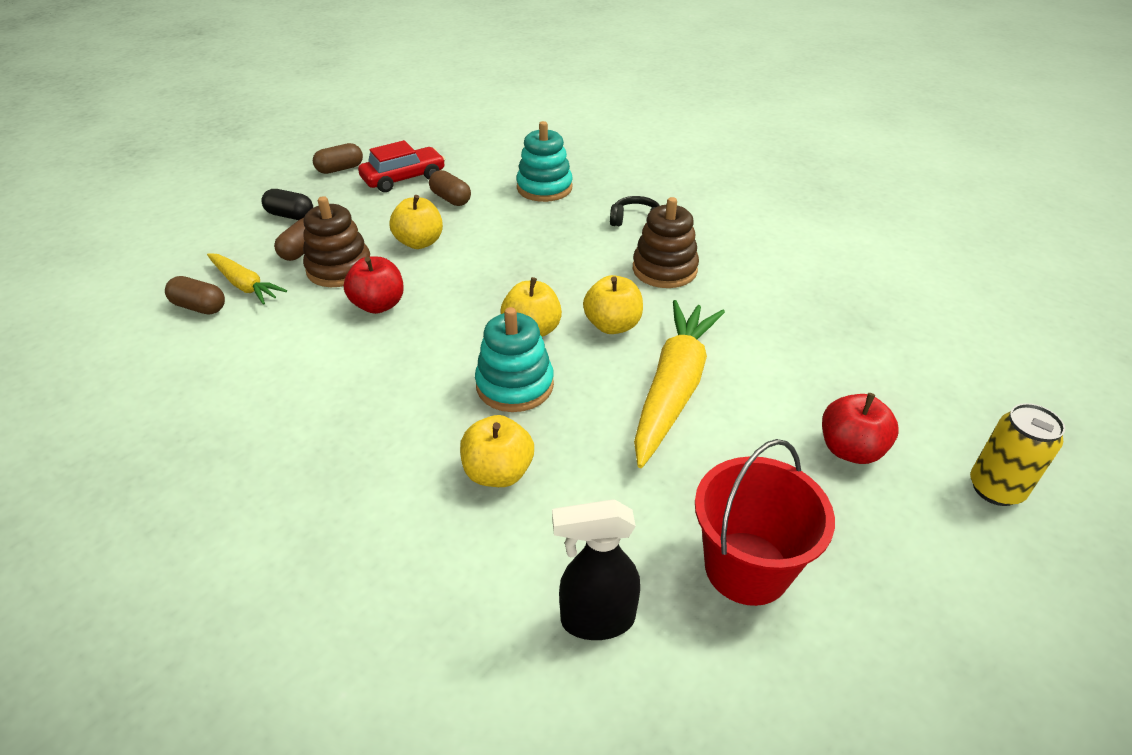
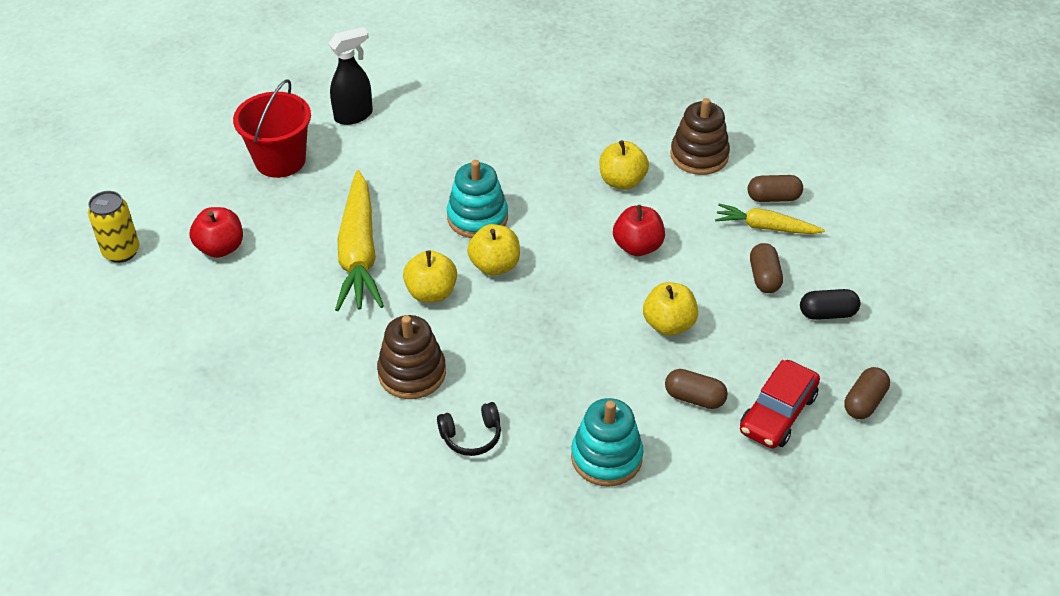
camera: 155 degrees right, 5 degrees up
brown stacking toy [303,196,370,287] -> brown stacking toy moved to [670,98,730,175]
yellow apple [460,415,534,487] -> yellow apple moved to [600,140,649,190]

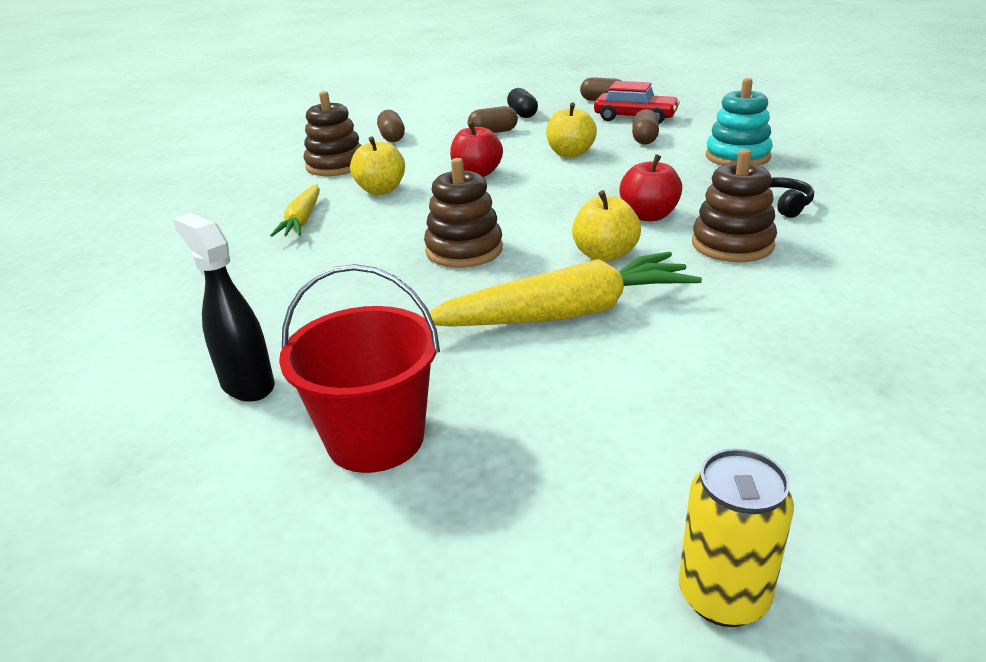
camera: 100 degrees left, 15 degrees down
red apple [190,207,243,258] -> red apple moved to [619,154,682,221]
turquoise stacking toy [447,160,508,238] -> brown stacking toy [424,158,503,268]
yellow apple [467,224,520,276] -> none
yellow carrot [715,204,825,234] -> yellow carrot moved to [270,184,320,237]

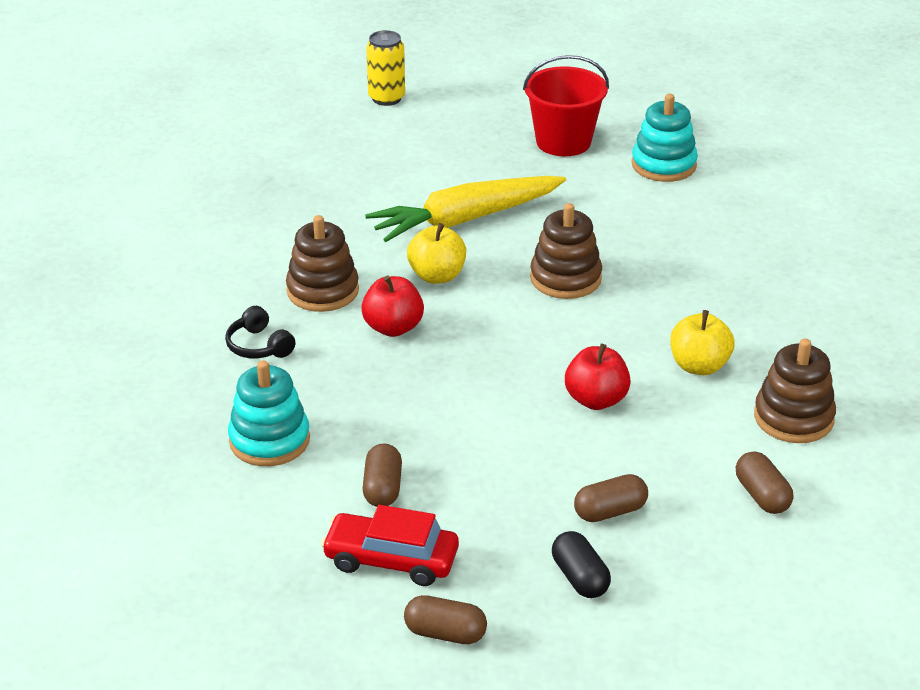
camera: 170 degrees right, 5 degrees up
black spray bottle [173,213,275,402] -> turquoise stacking toy [632,94,698,182]
yellow carrot [270,184,320,237] -> none
yellow apple [546,103,597,158] -> none

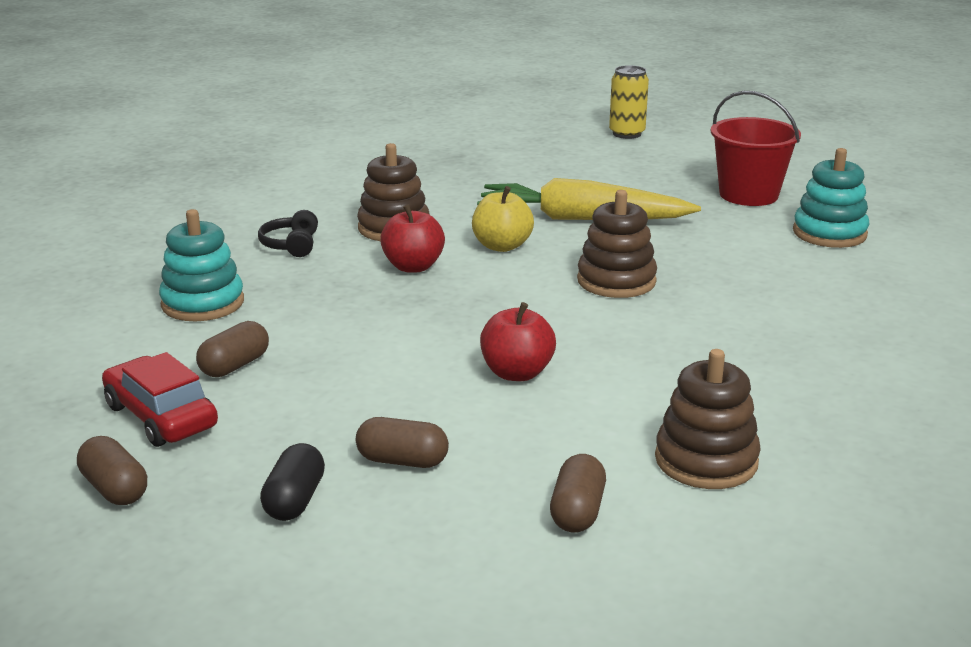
camera: 35 degrees right, 10 degrees down
yellow apple [670,310,735,375] -> none

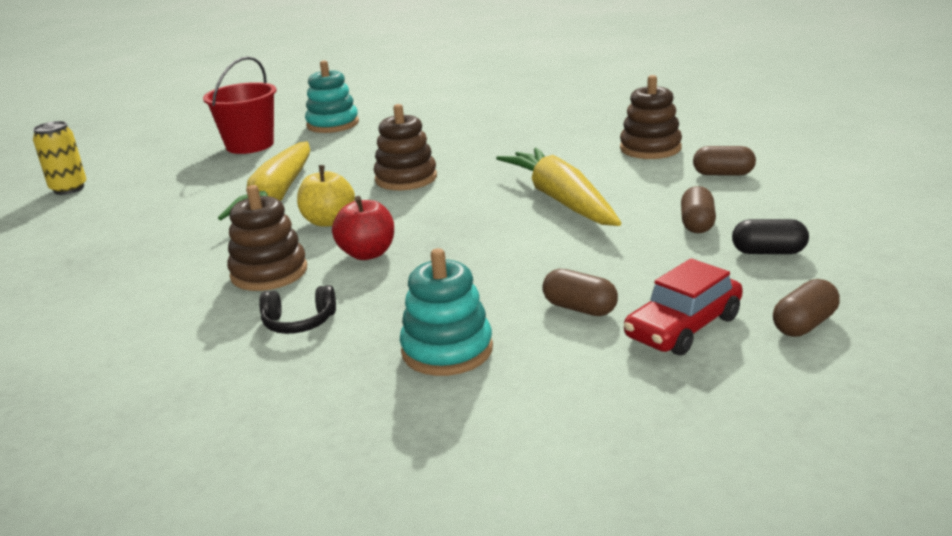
camera: 90 degrees left, 0 degrees up
red apple [480,302,556,381] -> yellow carrot [496,148,621,226]

